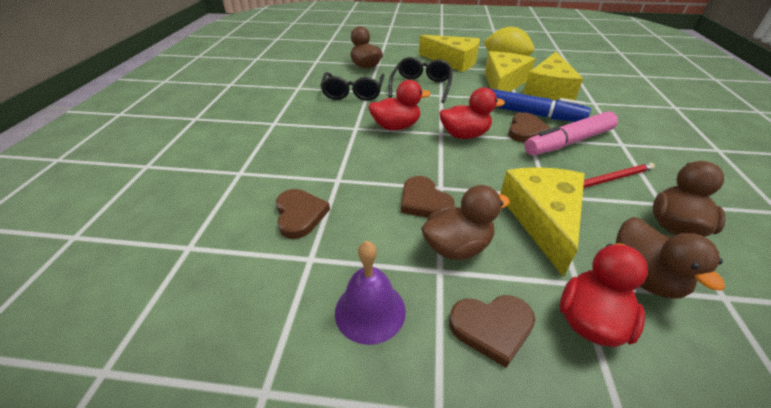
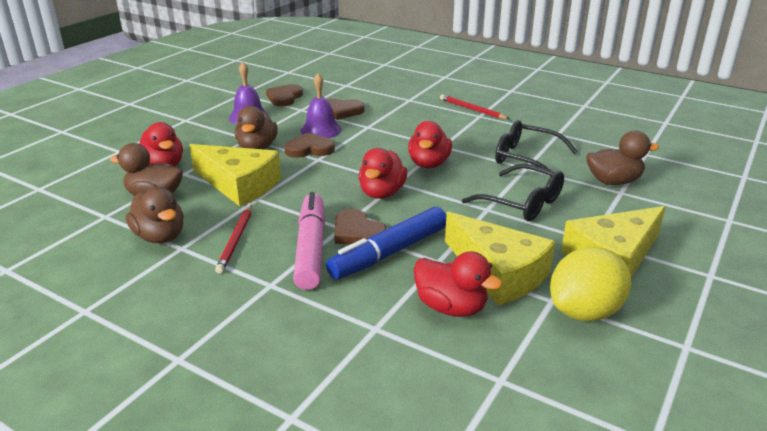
camera: 115 degrees right, 10 degrees down
brown heart [449,295,535,368] -> brown heart moved to [266,84,303,106]
yellow cheese [523,52,583,100] -> red duck [414,251,503,317]
none -> purple bell [301,73,342,138]
none -> red pencil [440,95,509,119]

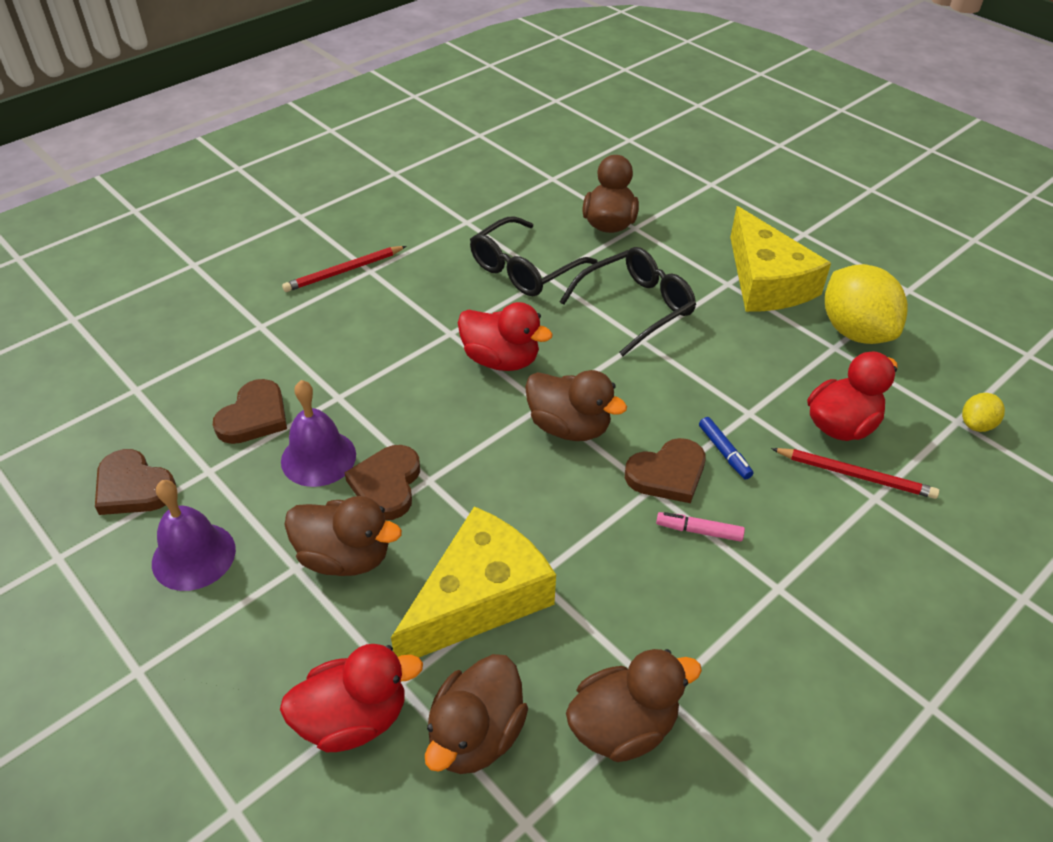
camera: 75 degrees left, 15 degrees up
red pencil [215,205,252,274] -> red pencil moved to [771,448,939,499]
pink marker [293,192,325,290] -> pink marker [656,512,745,542], size x0.43
blue marker [326,207,446,280] -> blue marker [699,417,754,480], size x0.43
red duck [359,148,407,199] -> brown duck [525,370,627,441]
yellow cheese [445,212,555,306] -> none
none -> yellow lemon [962,393,1005,432]

